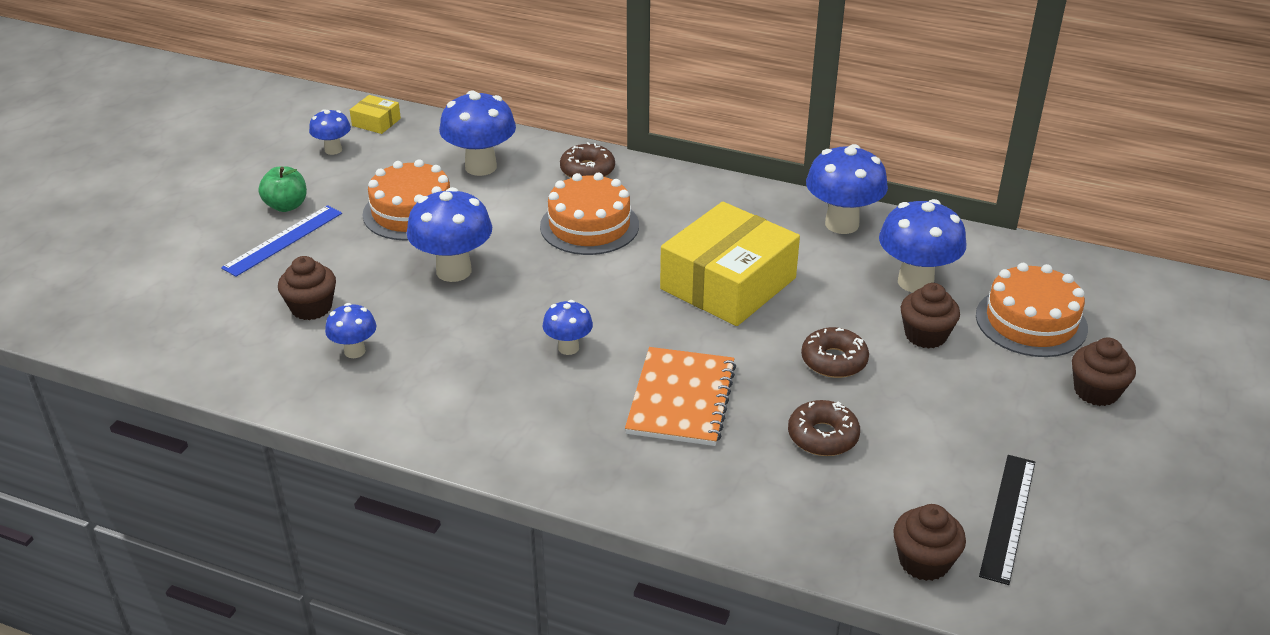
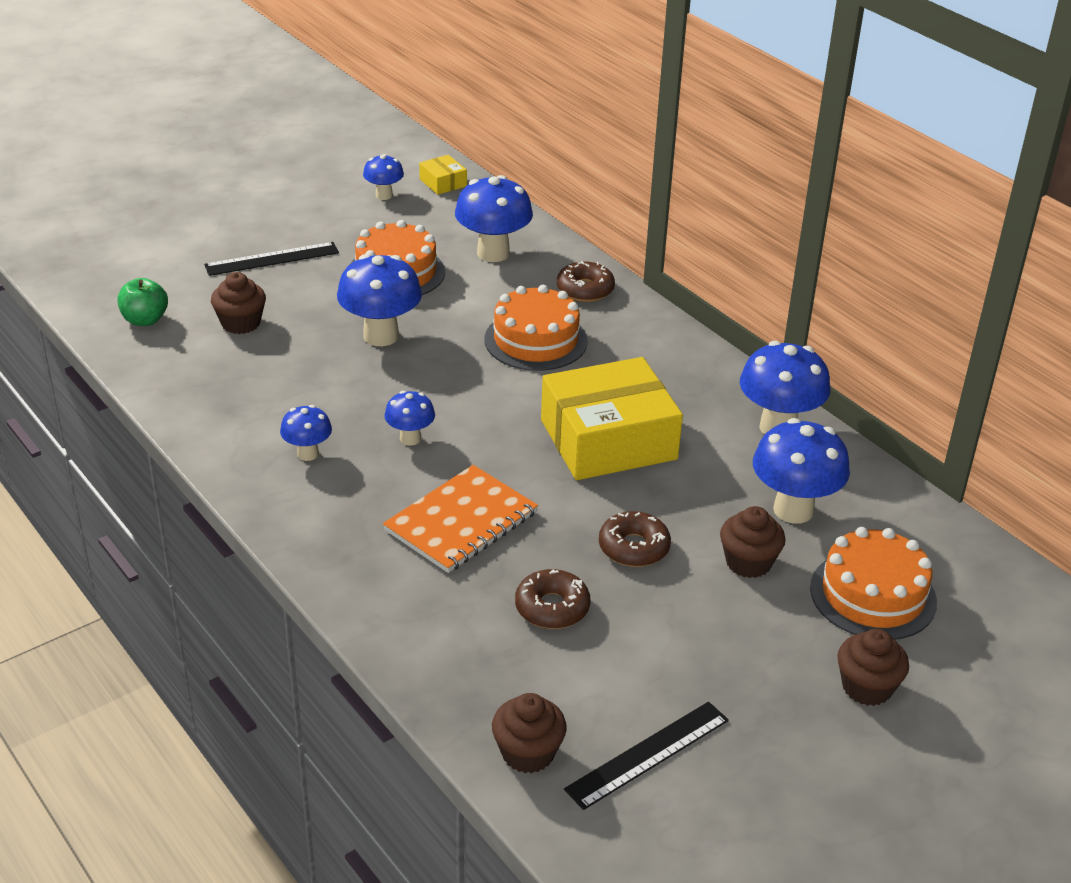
camera: 30 degrees right, 0 degrees up
blue ruler [221,205,342,277] -> black ruler [204,242,339,276]
green apple [259,166,307,212] -> green apple moved to [117,278,168,326]
blue mushroom [325,303,377,358] -> blue mushroom moved to [280,405,332,461]

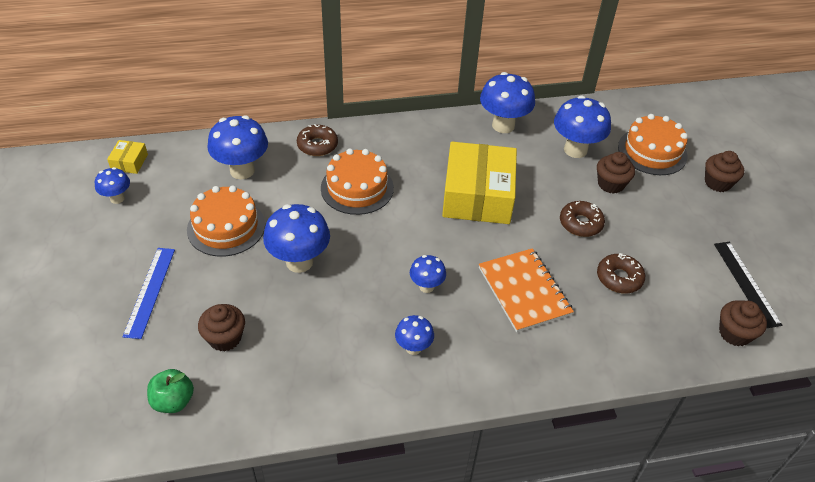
camera: 65 degrees left, 10 degrees up
black ruler [204,242,339,276] -> blue ruler [122,248,175,339]
yellow box [419,155,467,195] -> yellow box turned 75 degrees counterclockwise [107,140,148,174]

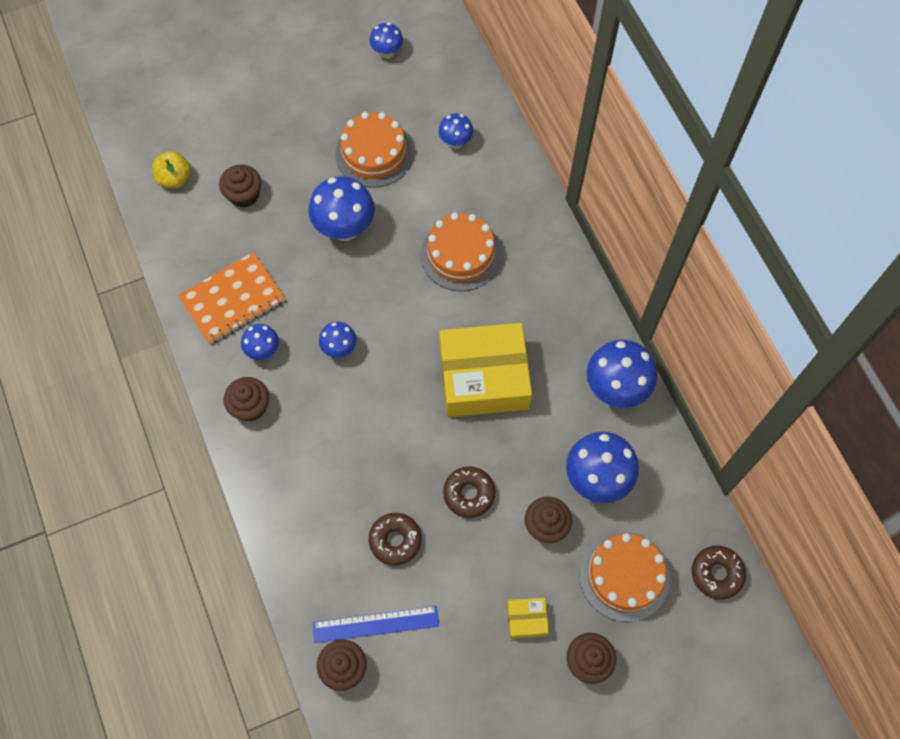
camera: 80 degrees right, 20 degrees up
yellow box [107,140,148,174] -> yellow box moved to [507,598,549,638]
blue ruler [122,248,175,339] -> blue ruler moved to [313,606,439,643]
green apple [147,369,194,413] -> yellow apple [152,151,191,189]
blue mushroom [207,115,268,179] -> blue mushroom [439,113,473,149], size x0.55
brown donut [297,124,338,156] -> brown donut moved to [692,545,746,600]
orange notebook [479,248,574,332] -> orange notebook moved to [178,252,285,345]
black ruler [714,242,782,328] -> none
none -> brown cupcake [224,377,269,421]

